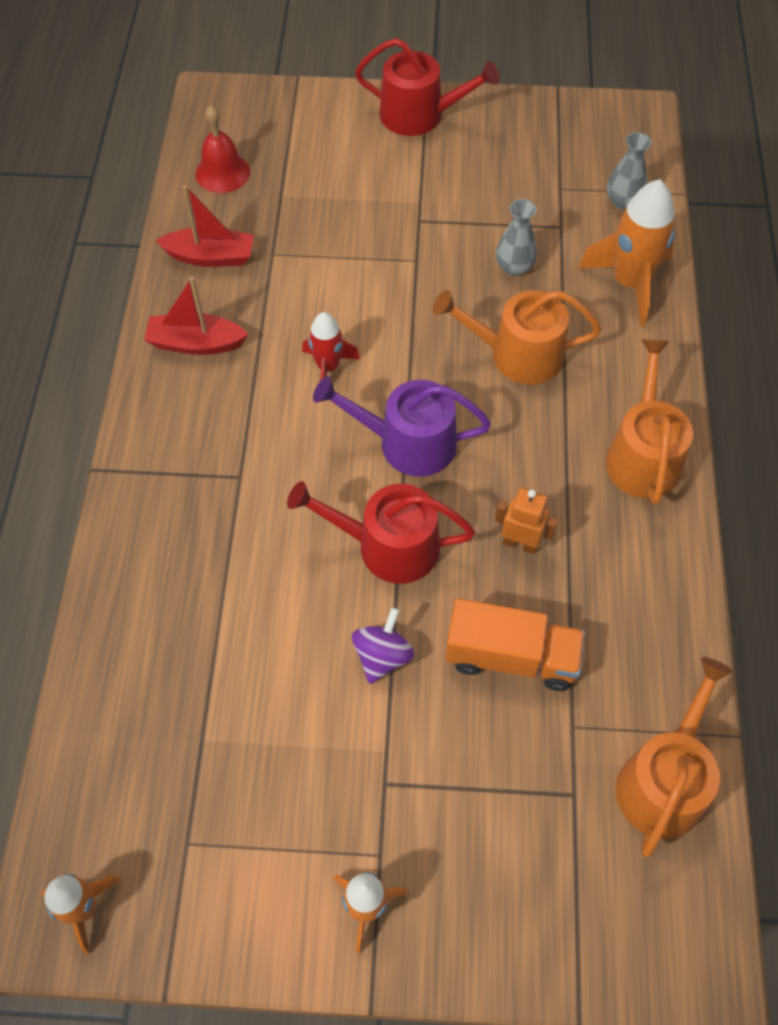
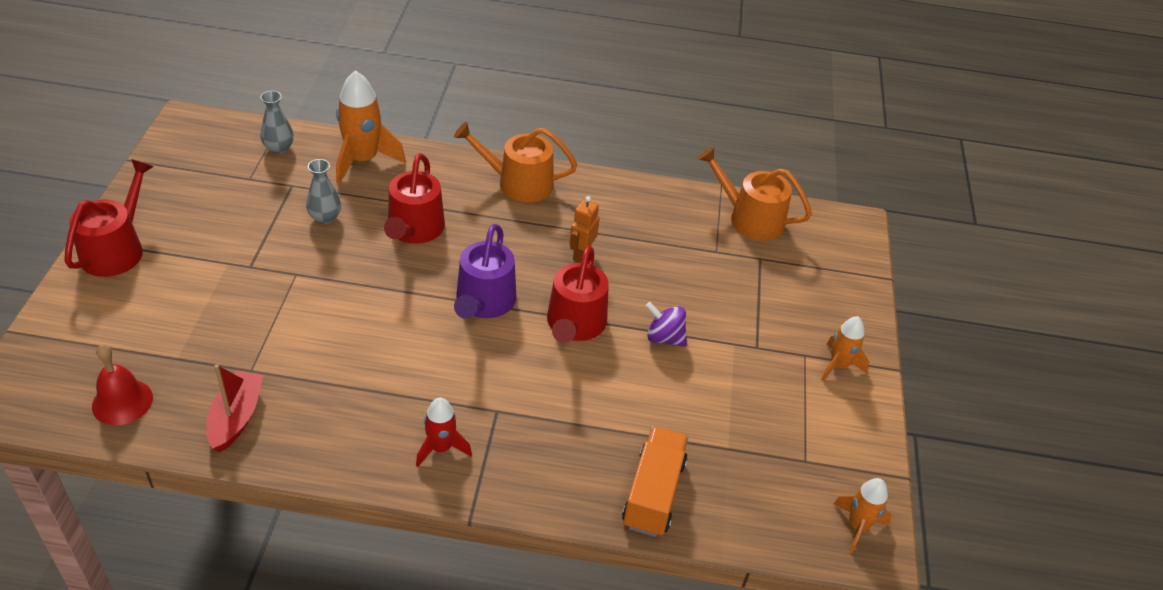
camera: 90 degrees left, 15 degrees down
red boat [144,277,248,355] -> none
red rocket [302,312,360,381] -> red rocket moved to [416,397,472,467]
orange watering can [433,290,601,384] -> red watering can [384,153,445,244]
orange truck [445,598,585,691] -> orange truck moved to [622,426,688,537]

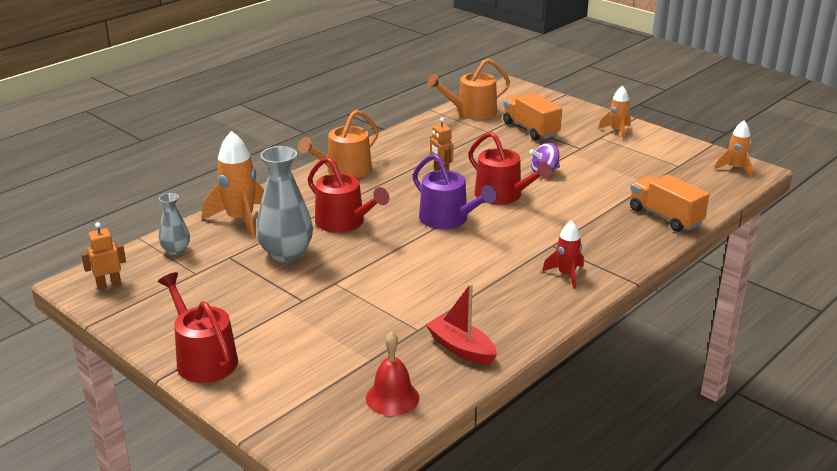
camera: 50 degrees left, 15 degrees down
grey vase [306,159,341,224] -> grey vase [256,146,313,262], size x1.82
none -> orange robot [81,222,126,290]
none -> orange truck [503,93,562,140]

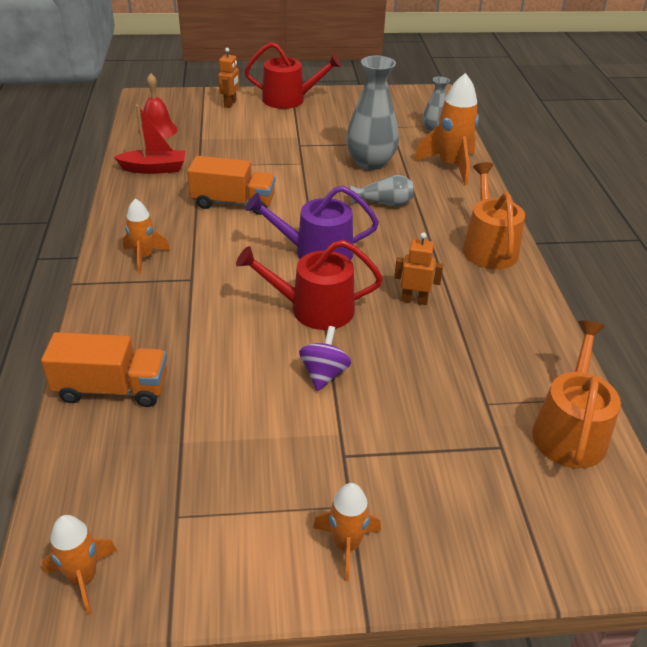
camera: 130 degrees right, 10 degrees up
orange robot [81,222,126,290] -> orange robot moved to [218,48,240,108]
red watering can [308,157,390,233] -> grey vase [351,175,414,206]
orange truck [503,93,562,140] -> orange truck moved to [188,156,275,215]
red rocket [542,220,584,289] -> orange rocket [123,199,170,274]

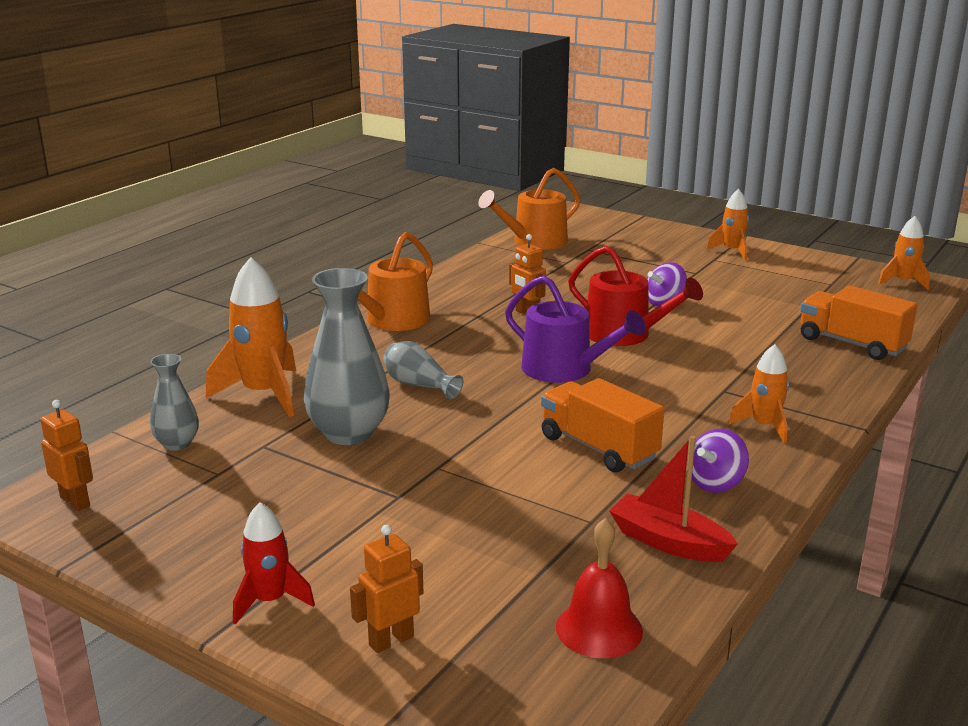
camera: 140 degrees left, 15 degrees down
red watering can [245,42,342,109] -> red rocket [233,502,315,625]
none -> orange robot [40,400,93,511]
none -> purple spinning top [692,429,749,493]

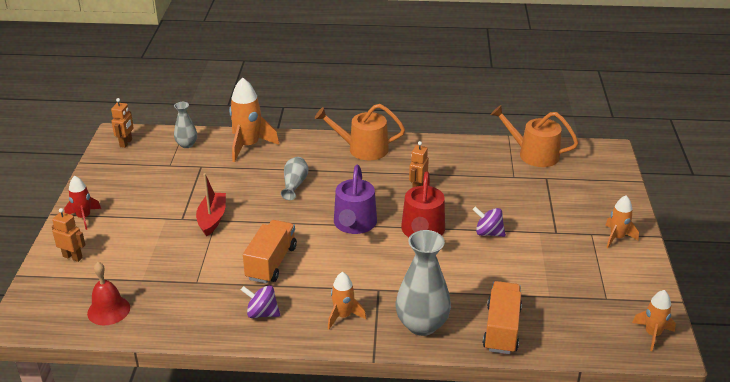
camera: 60 degrees right, 10 degrees up
grey vase [304,268,390,445] -> grey vase moved to [396,230,451,336]
red boat [609,436,738,562] -> red boat moved to [196,173,226,237]

